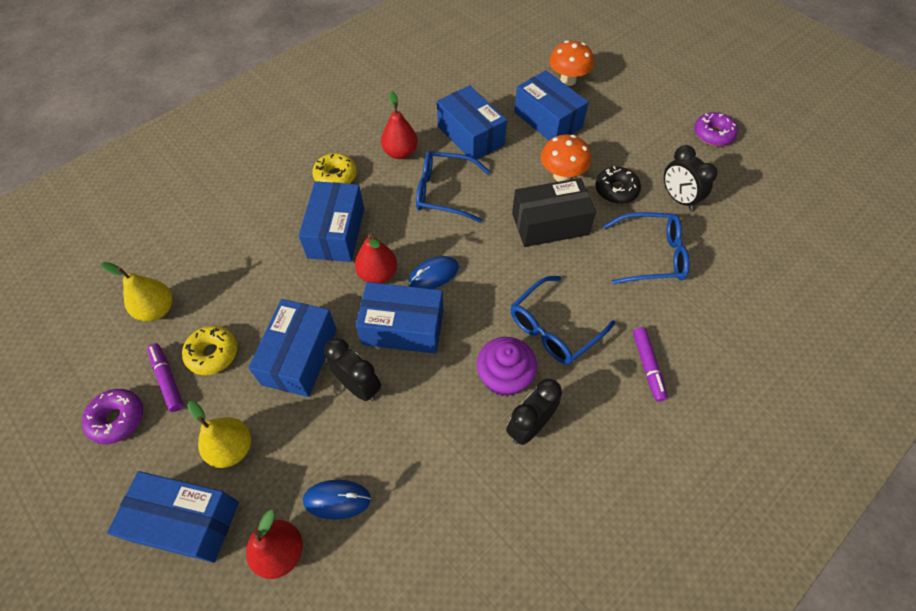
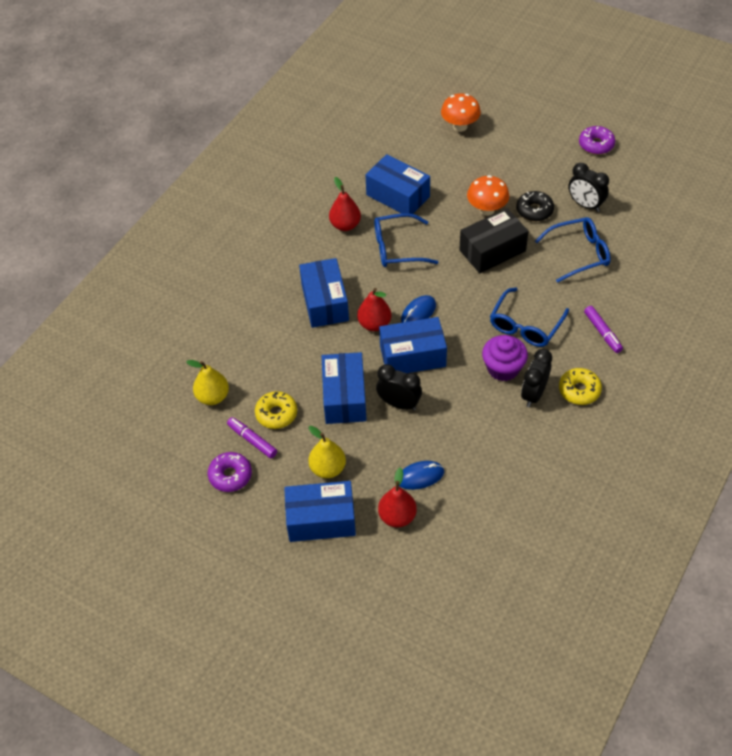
camera: 15 degrees left, 5 degrees down
yellow donut [312,153,357,184] -> yellow donut moved to [559,368,602,405]
blue box [514,70,589,140] -> none

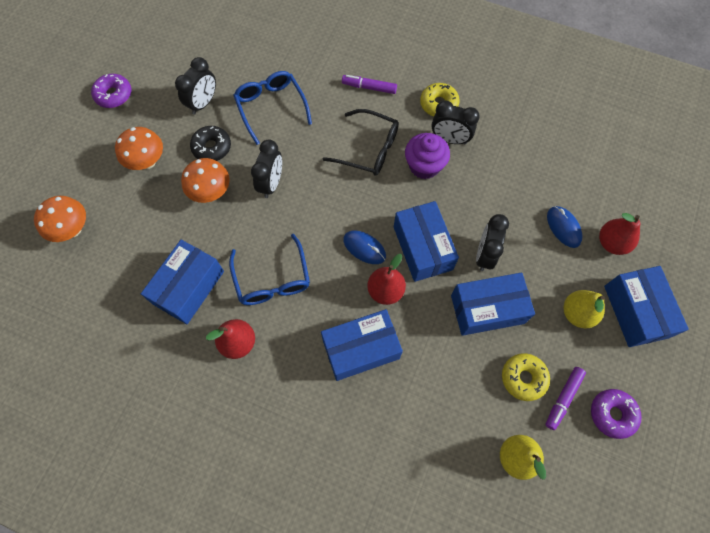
camera: 100 degrees left, 15 degrees up
black box [459,208,528,273] -> black clock [251,139,282,198]
blue glasses [490,287,569,347] -> black glasses [323,109,399,176]
purple marker [584,306,623,353] -> purple marker turned 135 degrees counterclockwise [342,75,397,94]
none -> orange mushroom [115,127,163,170]

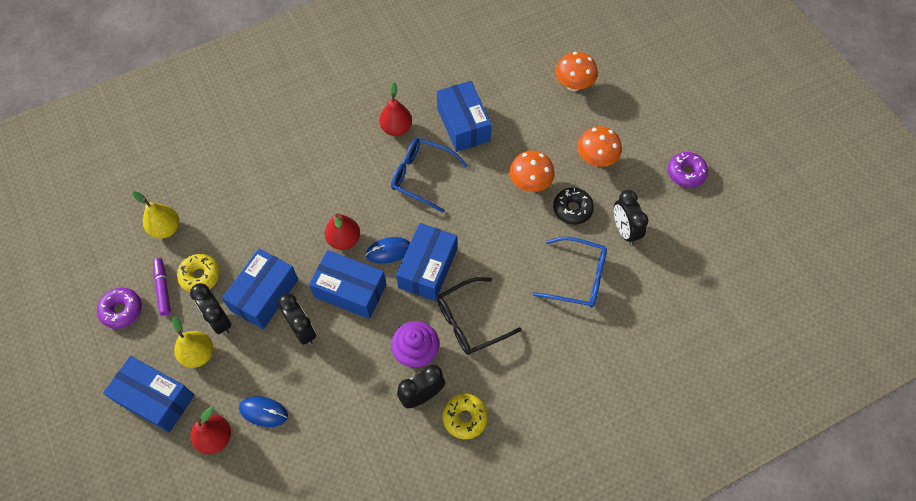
camera: 130 degrees right, 5 degrees down
black clock [251,139,282,198] -> black clock moved to [190,283,231,335]
blue box [321,309,403,381] -> blue box moved to [396,223,457,301]
purple marker [342,75,397,94] -> none

